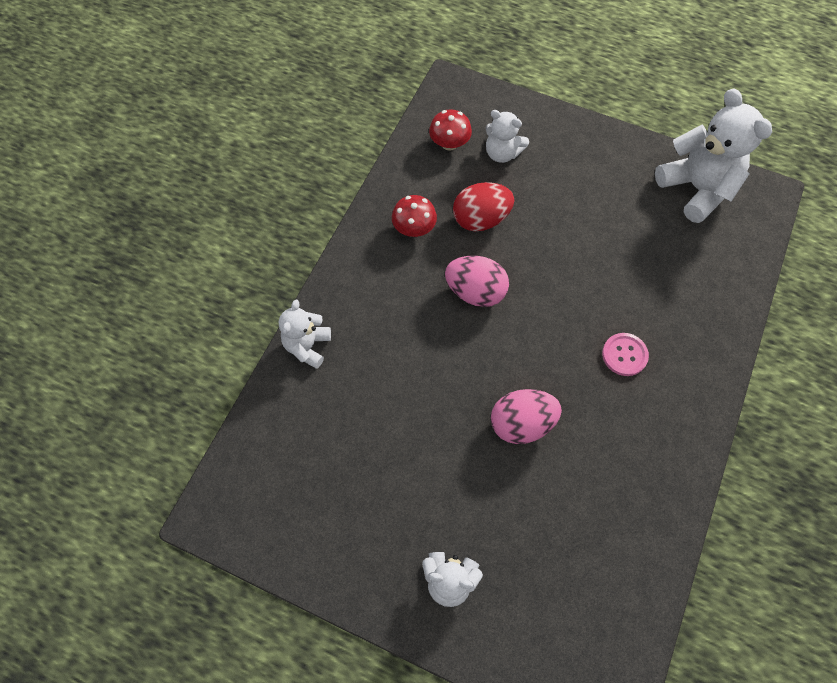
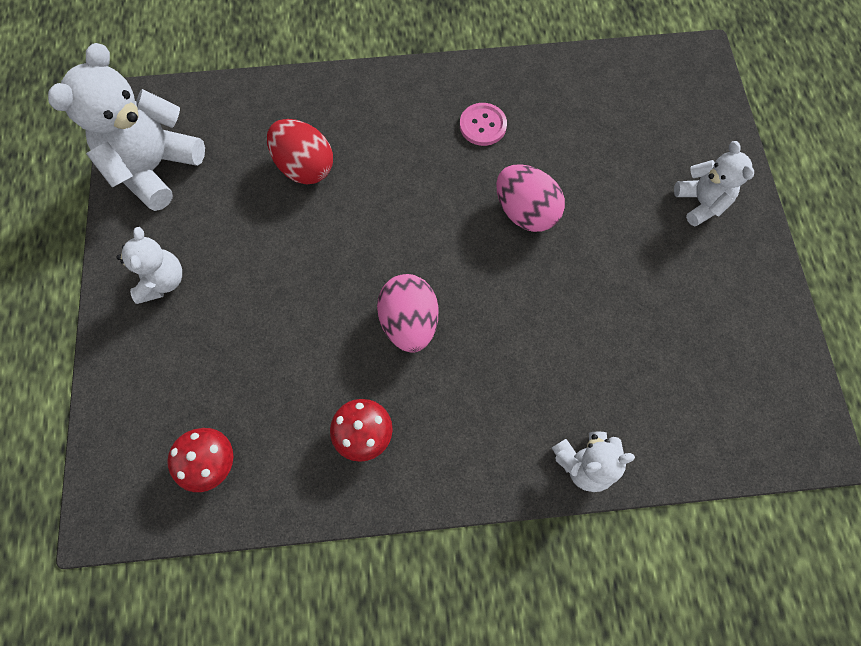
camera: 120 degrees left, 5 degrees up
red egg [453,182,514,231] -> red egg moved to [267,119,333,184]
white teddy bear [486,110,529,163] -> white teddy bear moved to [117,227,182,304]
pink button [602,333,649,376] -> pink button moved to [460,103,507,146]

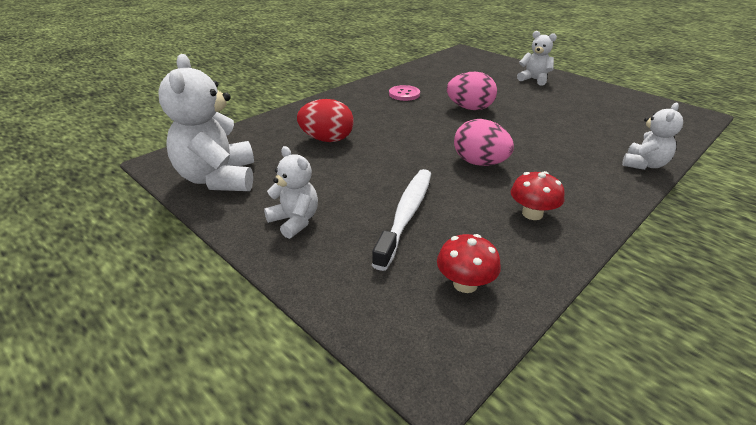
camera: 40 degrees left, 35 degrees down
none -> white toothbrush [372,169,431,271]

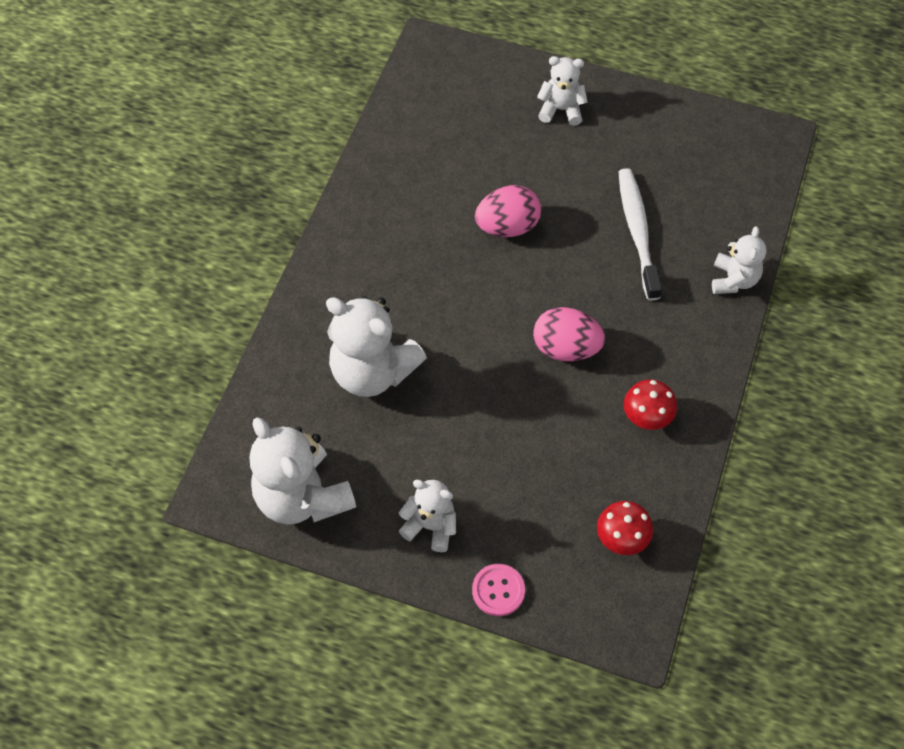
camera: 25 degrees left, 25 degrees up
red egg [297,99,354,142] -> white teddy bear [326,296,427,397]
white toothbrush [372,169,431,271] -> white toothbrush moved to [619,168,662,301]
pink button [389,85,420,101] -> pink button moved to [472,564,525,616]

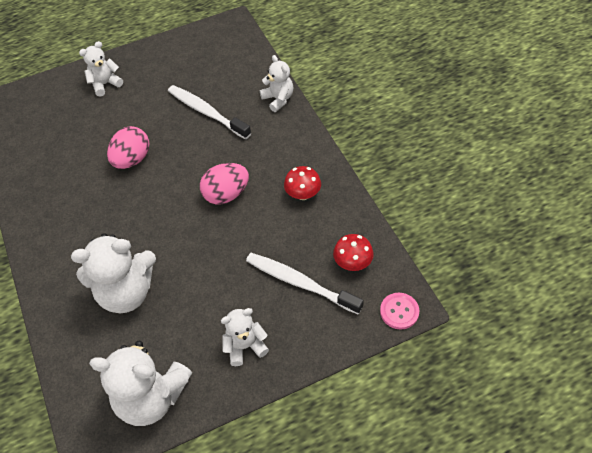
camera: 40 degrees left, 5 degrees down
pink button [472,564,525,616] -> pink button moved to [380,293,419,330]
none -> white toothbrush [246,253,364,314]

